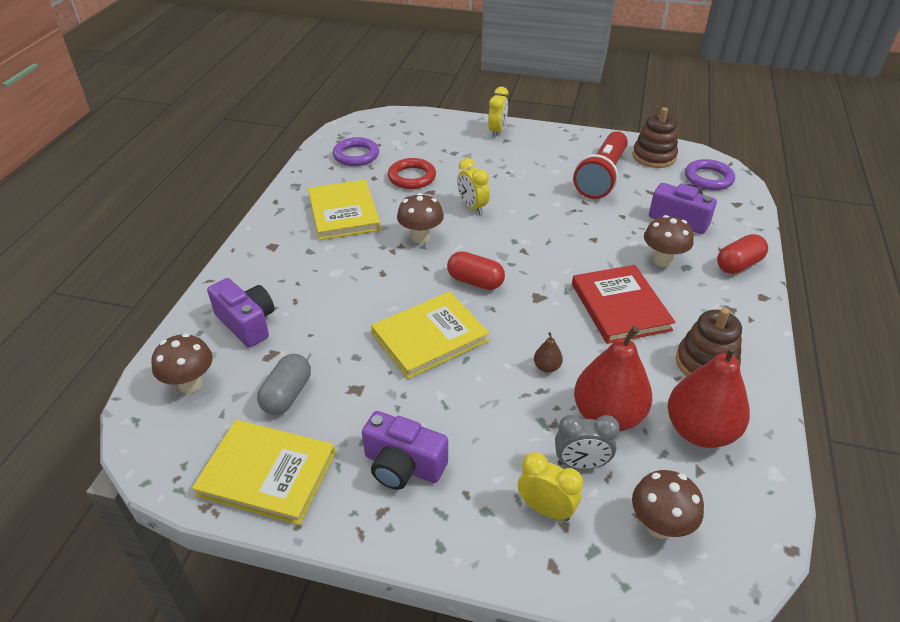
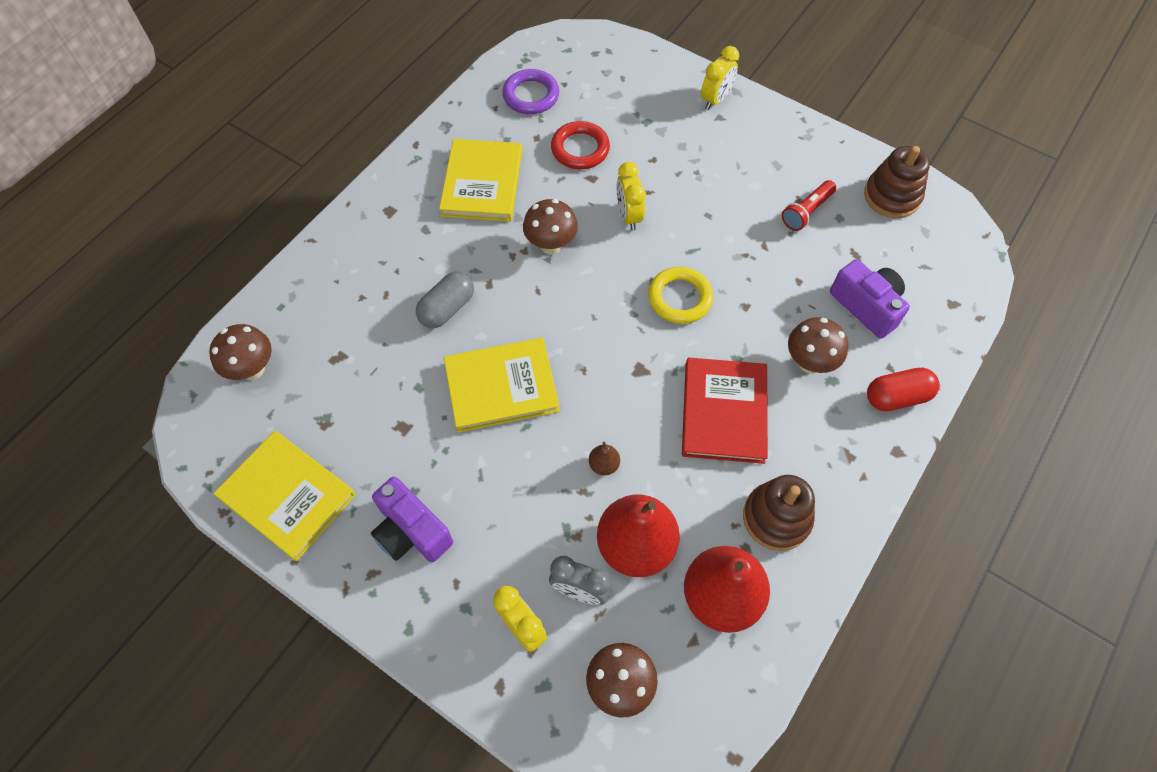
camera: 20 degrees right, 20 degrees up
purple camera [207,278,274,348] -> none
grey capsule [257,354,311,415] -> grey capsule moved to [416,271,474,328]
red capsule [447,251,505,290] -> none
red flashlight [573,131,628,199] -> red flashlight [782,180,836,231], size x0.52
purple ring [685,159,735,190] -> none
none -> yellow ring [648,267,713,324]

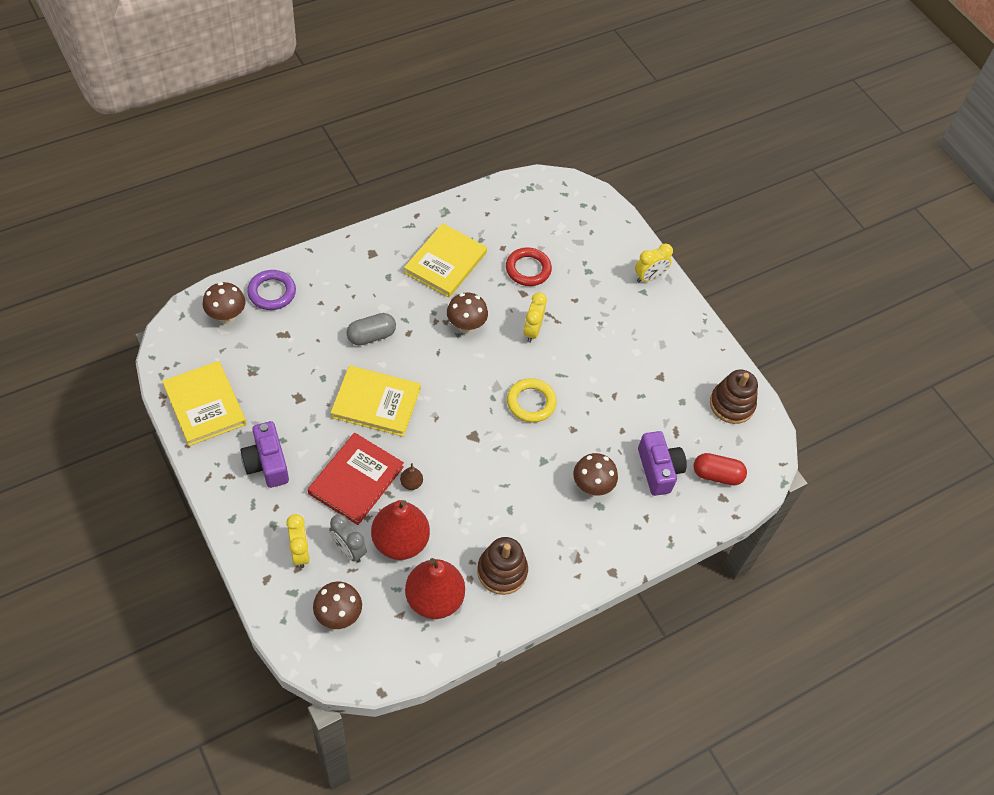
camera: 20 degrees right, 5 degrees down
purple ring [502,69,559,114] -> purple ring moved to [247,270,296,310]
red book [682,358,768,464] -> red book moved to [308,433,404,525]
red flashlight [782,180,836,231] -> none
red capsule [867,368,940,411] -> red capsule moved to [693,453,747,485]

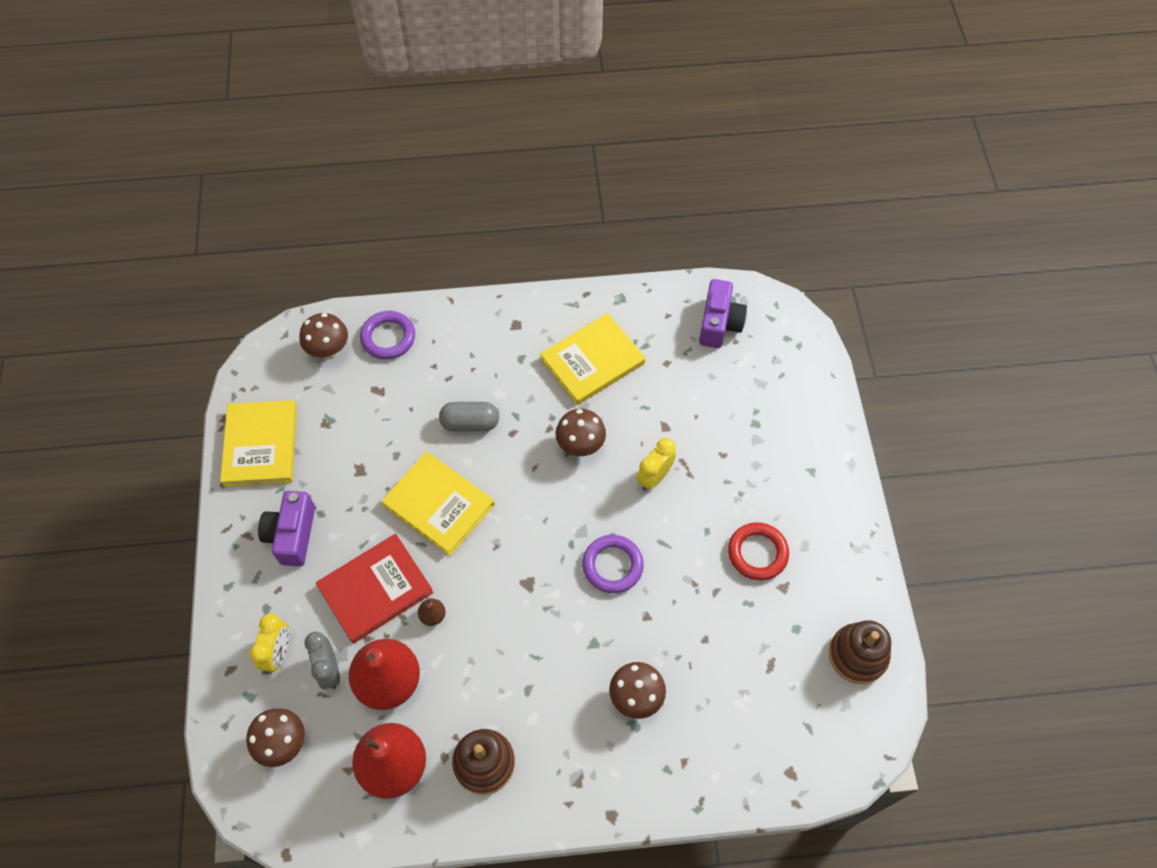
camera: 30 degrees right, 5 degrees up
red ring [506,247,552,286] -> red ring moved to [728,522,789,581]
yellow ring [507,378,557,422] -> purple ring [582,535,644,593]
yellow clock [635,243,673,283] -> none
purple camera [638,431,687,496] -> purple camera moved to [699,279,747,348]
red capsule [693,453,747,485] -> none

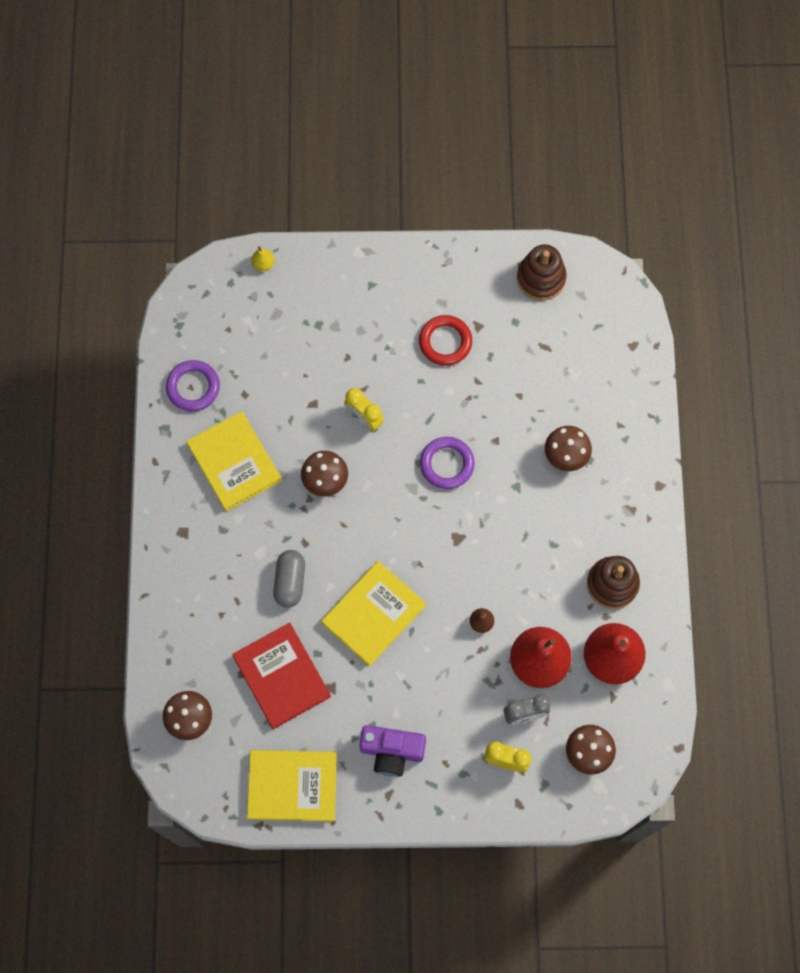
camera: 85 degrees left, 10 degrees up
red book [316,534,433,644] -> red book moved to [232,623,331,729]
purple ring [360,311,415,360] -> purple ring moved to [166,360,220,411]
purple camera [699,279,747,348] -> none
none -> yellow pear [251,246,275,271]

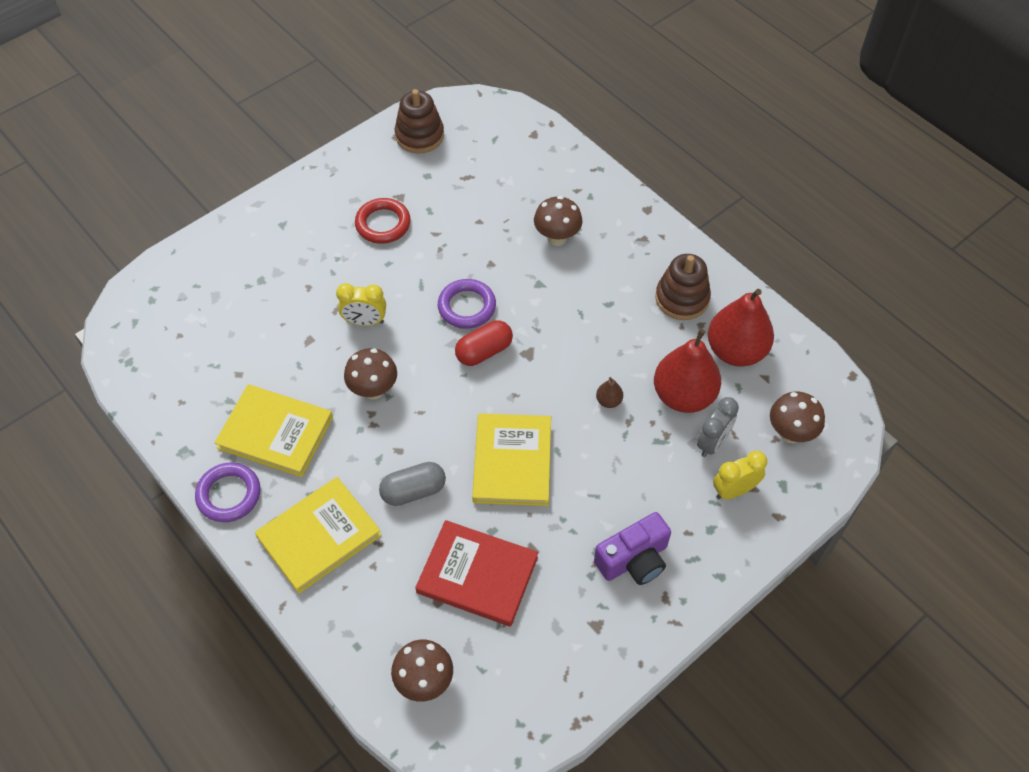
camera: 40 degrees left, 15 degrees down
purple ring [166,360,220,411] -> purple ring moved to [195,463,260,522]
yellow book [247,750,337,822] -> yellow book moved to [255,477,382,594]
yellow pear [251,246,275,271] -> none
grey capsule [273,550,305,608] -> grey capsule turned 75 degrees counterclockwise [379,462,446,506]
none -> red capsule [455,320,513,366]

